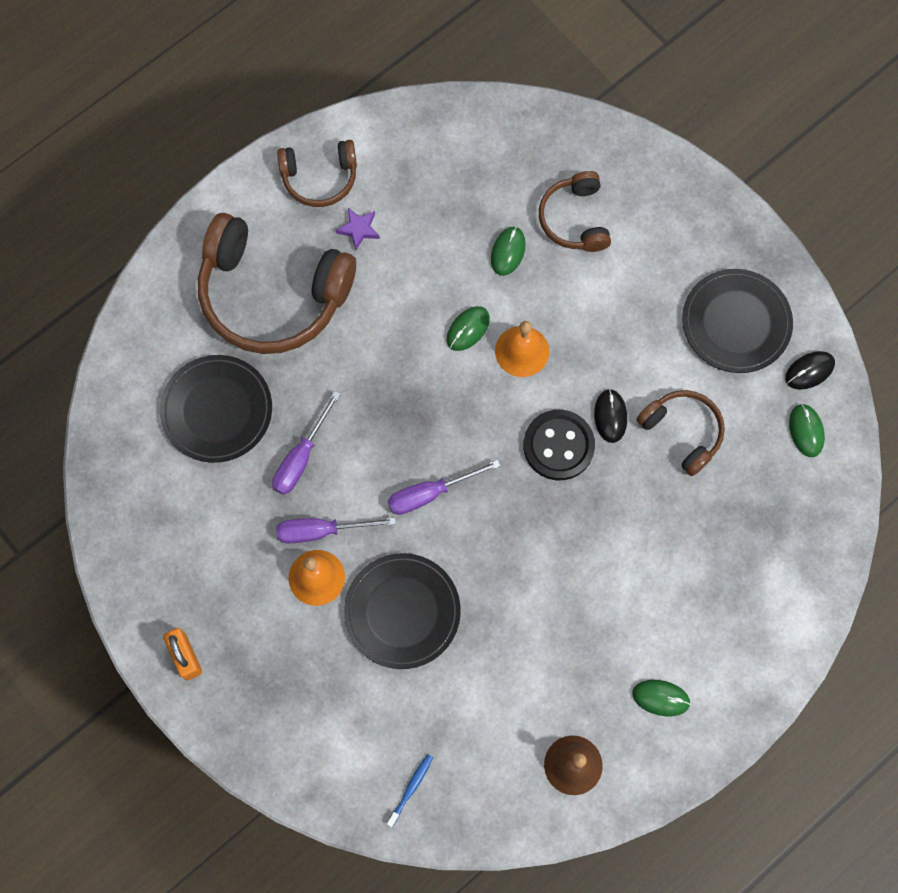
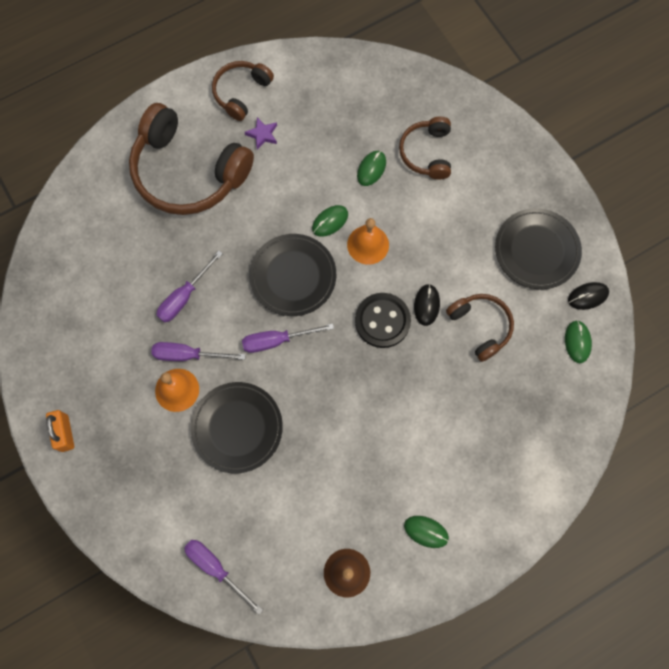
camera: 10 degrees right, 0 degrees up
black plate [160,355,272,463] -> black plate moved to [249,234,336,316]
brown headphones [277,140,357,207] -> brown headphones turned 120 degrees clockwise [212,61,274,121]
blue toothbrush [387,754,433,827] -> purple screwdriver [184,540,263,615]

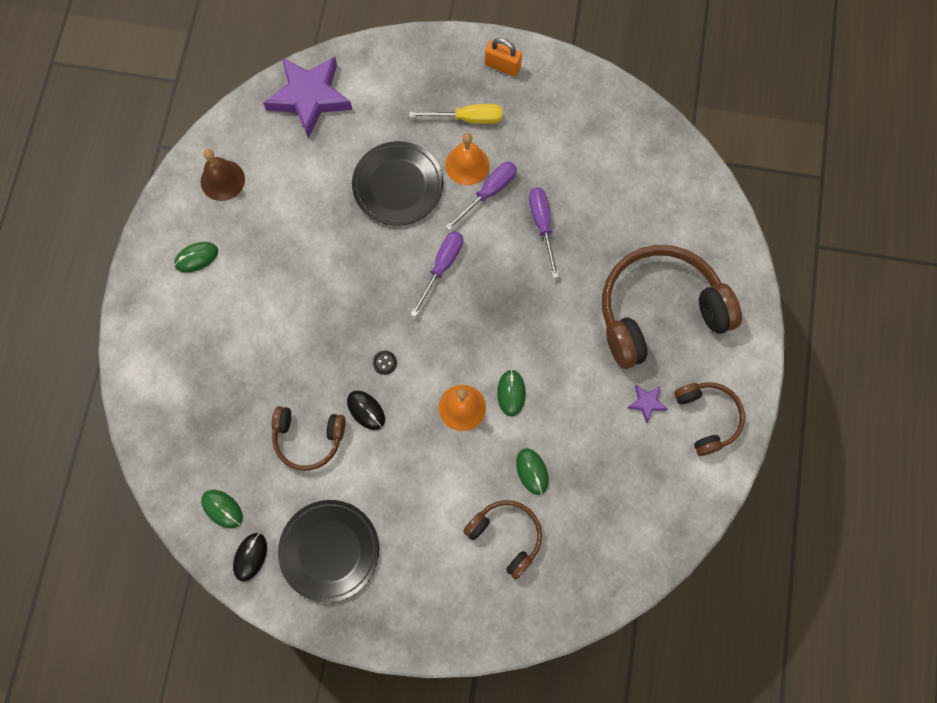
camera: 130 degrees right, 0 degrees up
purple screwdriver [184,540,263,615] -> purple star [263,57,352,138]
black plate [249,234,336,316] -> none
black button [355,293,411,348] -> black button [373,350,397,375], size x0.40
none -> yellow screwdriver [409,104,502,124]

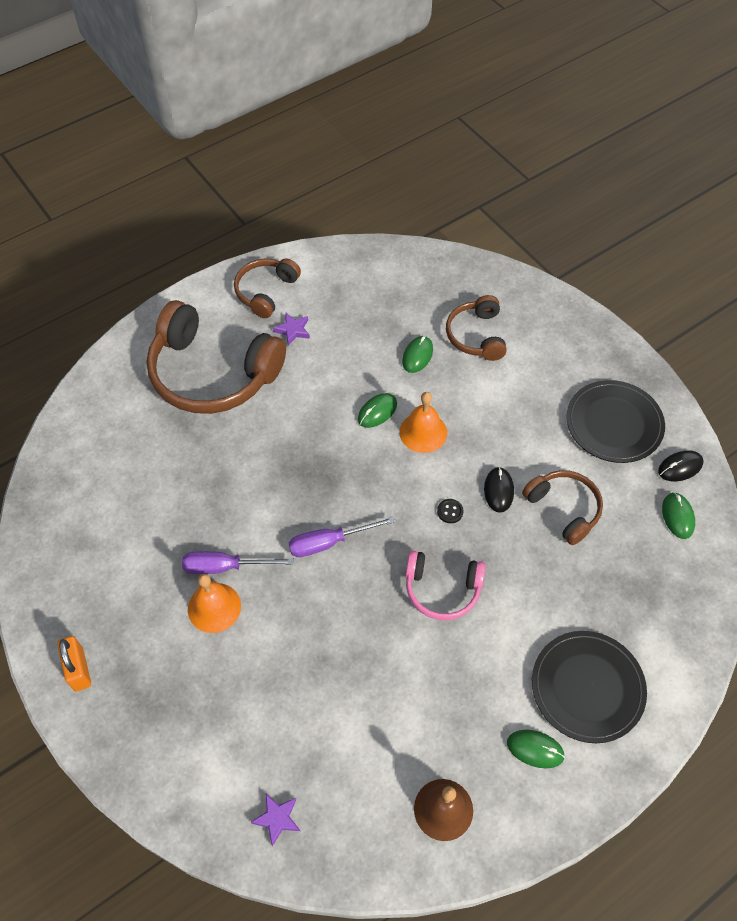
camera: 135 degrees left, 15 degrees down
purple star [263,57,352,138] -> purple star [251,794,300,846], size x0.42
black plate [352,141,443,226] -> black plate moved to [532,631,647,743]
yellow screwdriver [409,104,502,124] -> none
purple screwdriver [529,187,559,278] -> none
none -> pink headphones [406,551,486,620]

